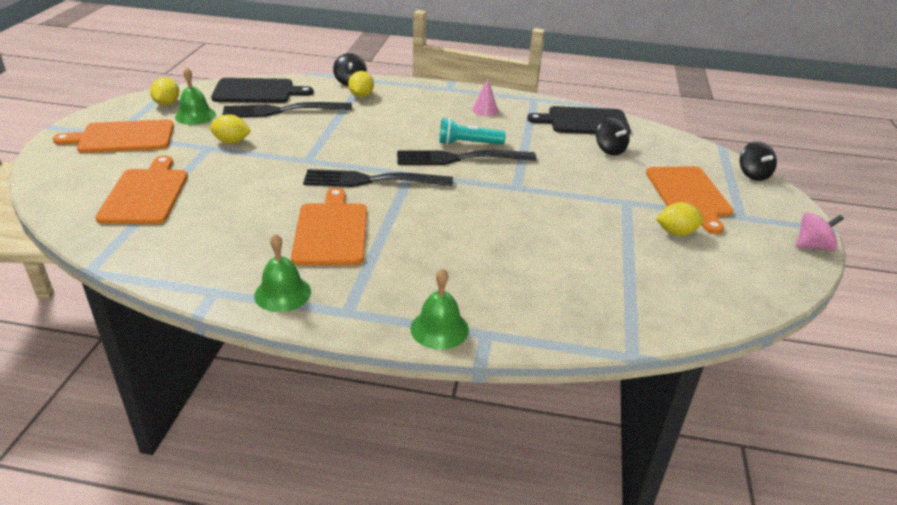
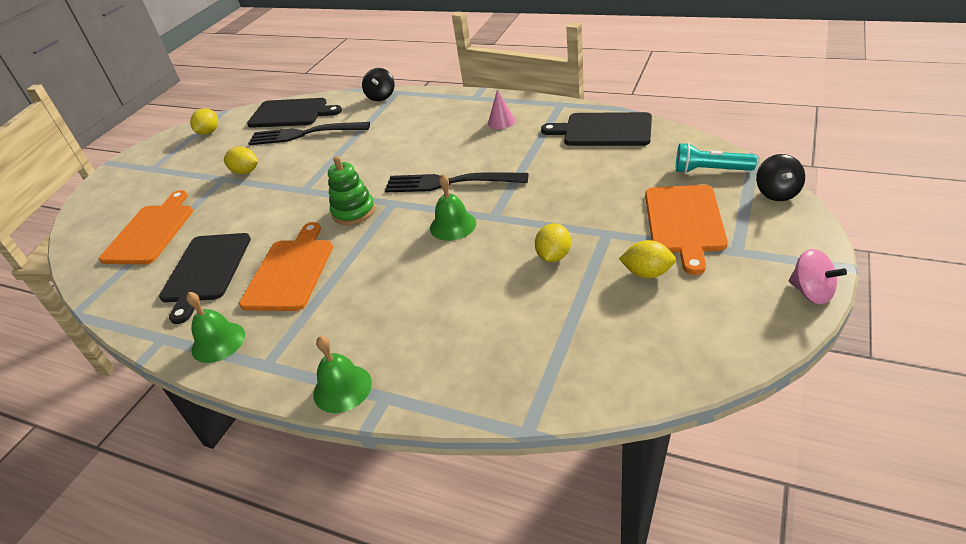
camera: 20 degrees right, 5 degrees up
orange cutting board [53,119,174,153] -> none
green bell [175,67,216,125] -> green bell moved to [430,174,476,241]
black fork [303,169,453,187] -> green stacking toy [328,156,375,225]
yellow lemon [348,71,374,98] -> yellow lemon moved to [535,223,571,262]
turquoise flashlight [439,118,506,145] -> turquoise flashlight moved to [676,143,757,174]
black spinning top [596,118,630,155] -> none
pink spinning top [796,212,844,251] -> pink spinning top turned 45 degrees clockwise [788,249,847,304]
none -> black cutting board [159,233,251,324]

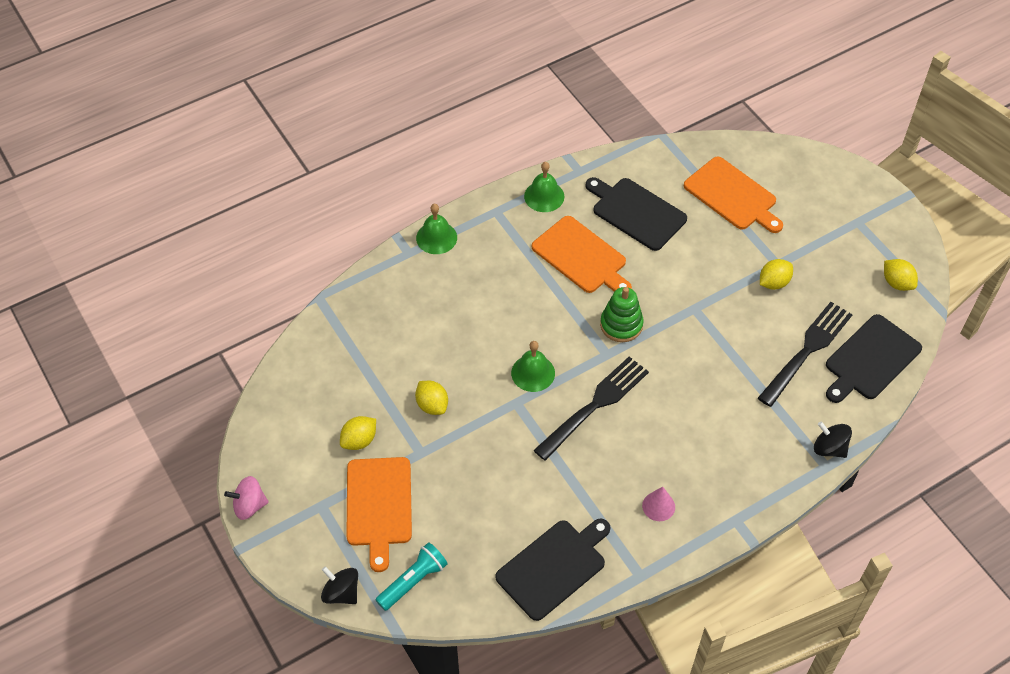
camera: 120 degrees right, 15 degrees up
orange cutting board [645,185,728,275] -> orange cutting board turned 135 degrees counterclockwise [346,457,412,572]

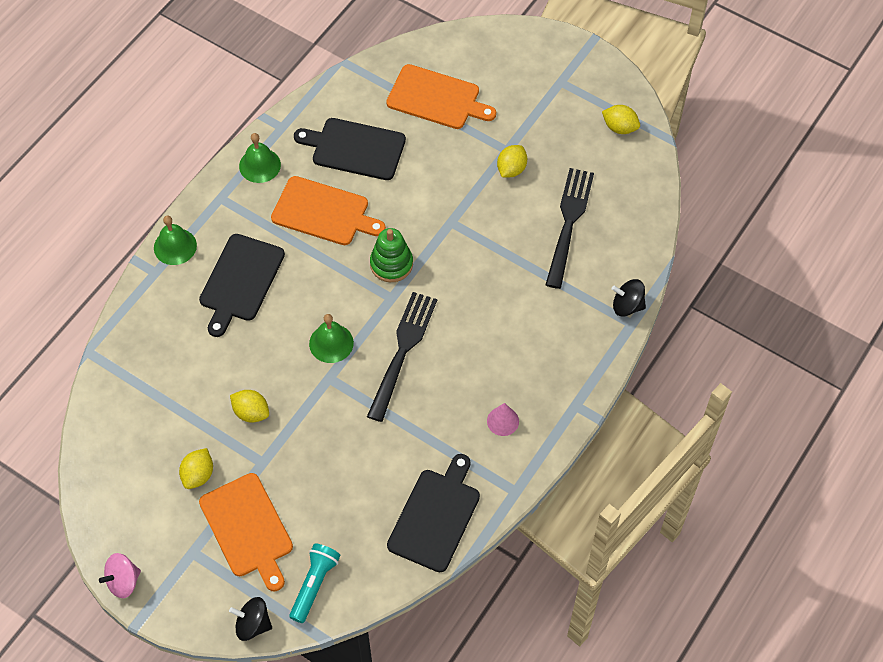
camera: 25 degrees left, 5 degrees up
black cutting board [826,314,922,403] -> black cutting board moved to [199,234,285,337]

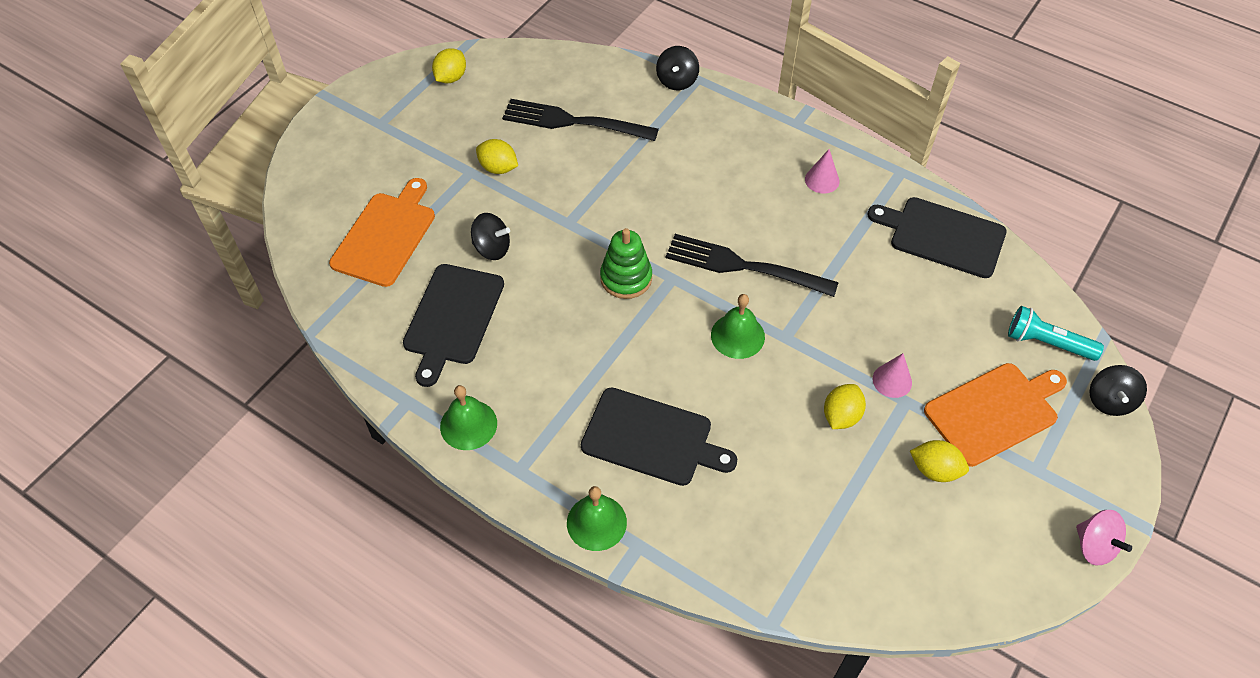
camera: 90 degrees left, 5 degrees down
orange cutting board [271,176,386,245] -> none
none -> black spinning top [471,213,510,260]
none -> pink cone [873,353,912,398]

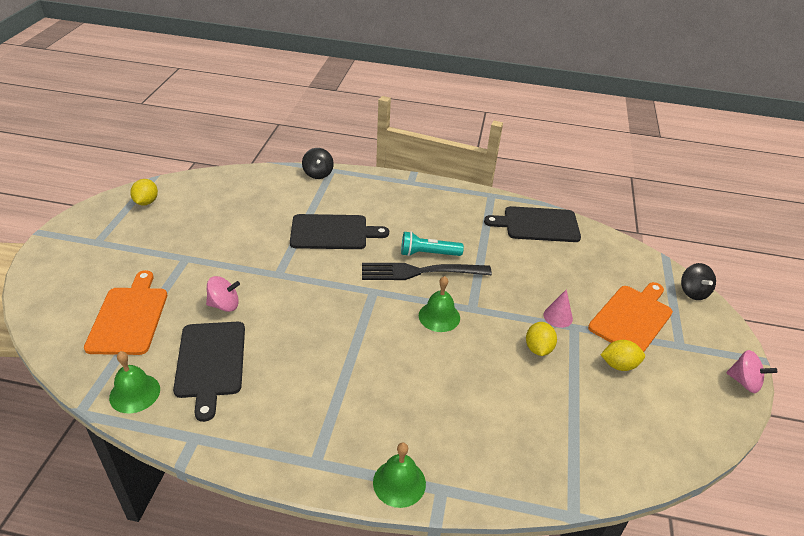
camera: 25 degrees left, 15 degrees down
green bell [440,385,497,450] -> green bell moved to [109,351,160,413]
black spinning top [471,213,510,260] -> pink spinning top [206,276,240,312]
yellow lemon [476,139,518,174] -> none
black fork [502,99,659,141] -> none
black cutting board [581,387,737,486] -> black cutting board moved to [290,214,389,249]
green stacking toy [600,228,652,299] -> none
pink cone [805,149,840,194] -> none
turquoise flashlight [1008,306,1104,361] -> turquoise flashlight moved to [401,231,464,256]

